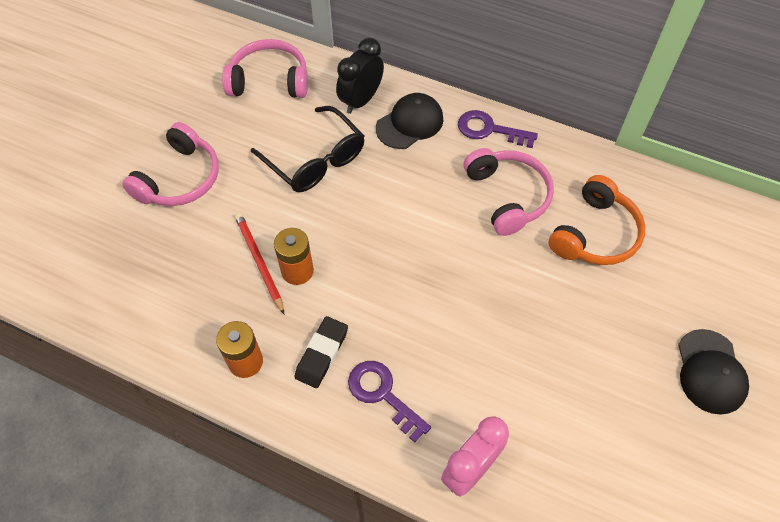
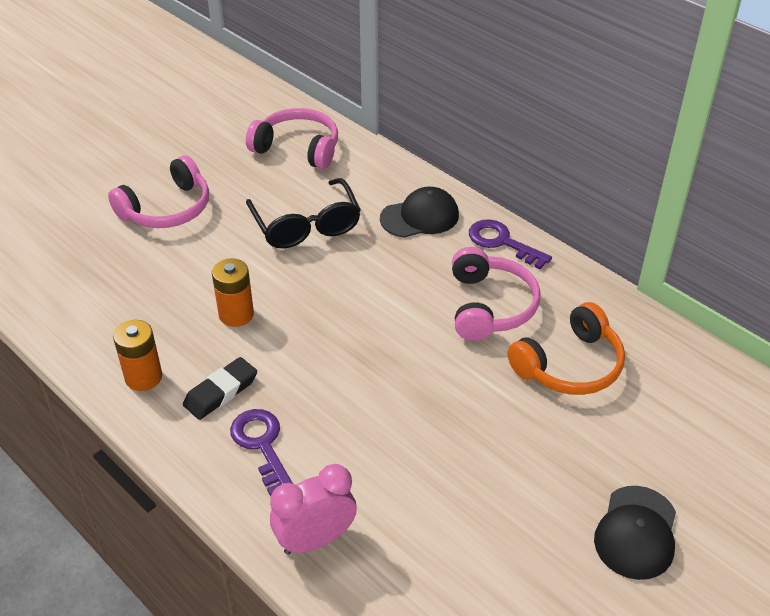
camera: 20 degrees right, 15 degrees down
red pencil [235,212,284,314] -> none
black clock [336,38,384,114] -> none

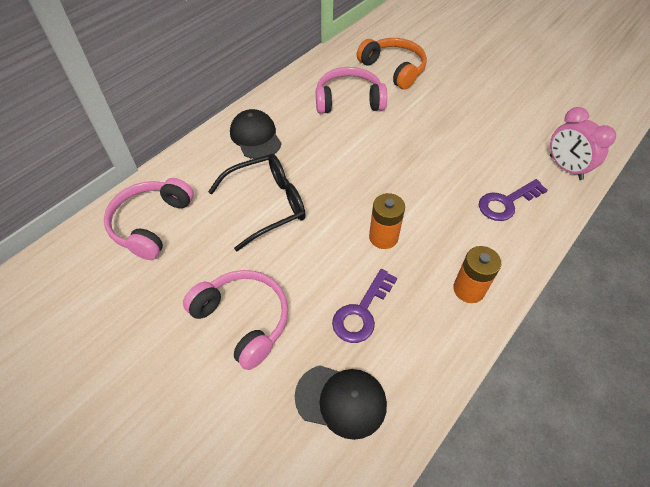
camera: 95 degrees left, 10 degrees up
black eraser [183,357,257,420] -> none
purple key [469,219,552,269] -> purple key moved to [332,269,397,343]
black cap [594,486,676,580] -> black cap moved to [295,365,387,440]

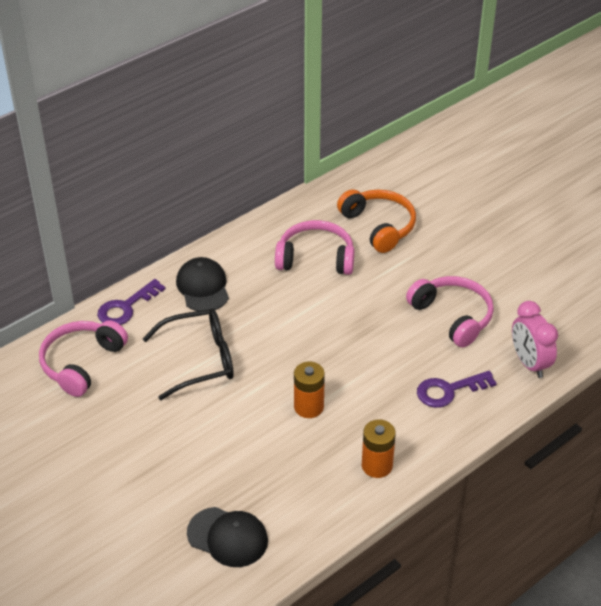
camera: 10 degrees right, 10 degrees down
pink headphones [183,270,288,370] -> pink headphones moved to [406,276,494,347]
purple key [332,269,397,343] -> purple key moved to [97,279,166,325]

